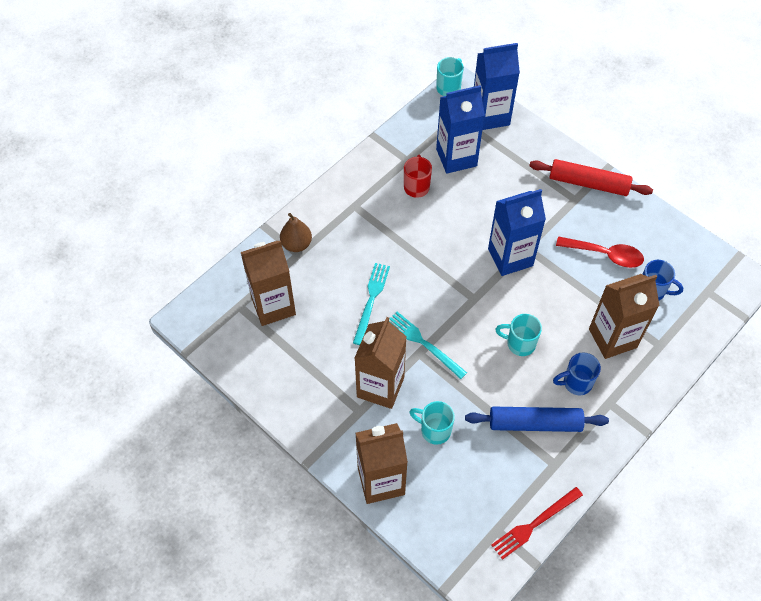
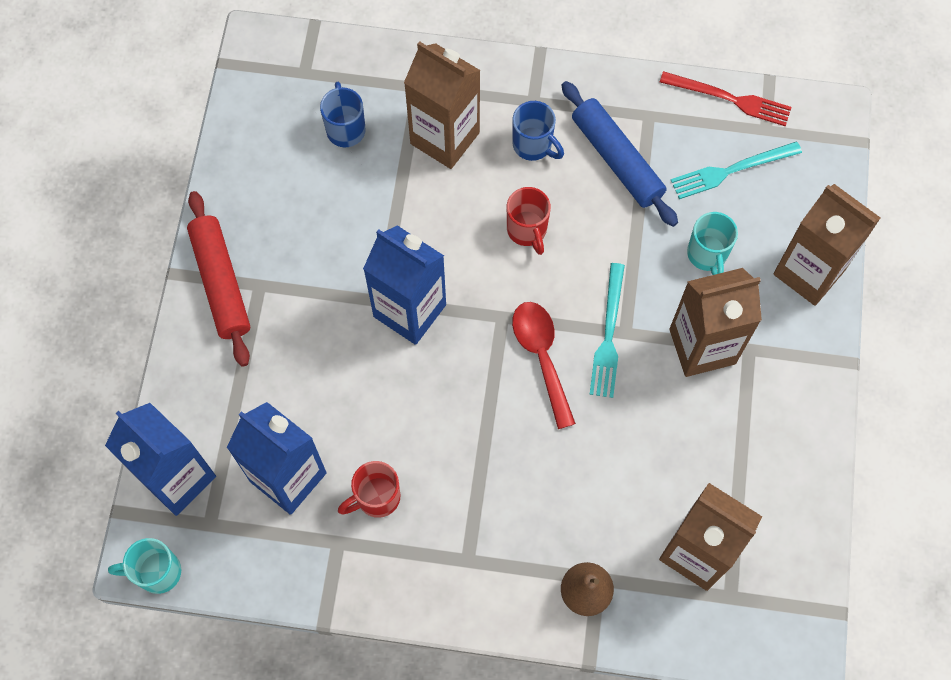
camera: 125 degrees left, 10 degrees up
turquoise fork [353,263,390,345] -> turquoise fork moved to [671,141,802,199]
turquoise mug [495,314,542,356] -> red mug [507,187,551,255]
red spoon [556,236,644,268] -> red spoon moved to [512,302,576,429]

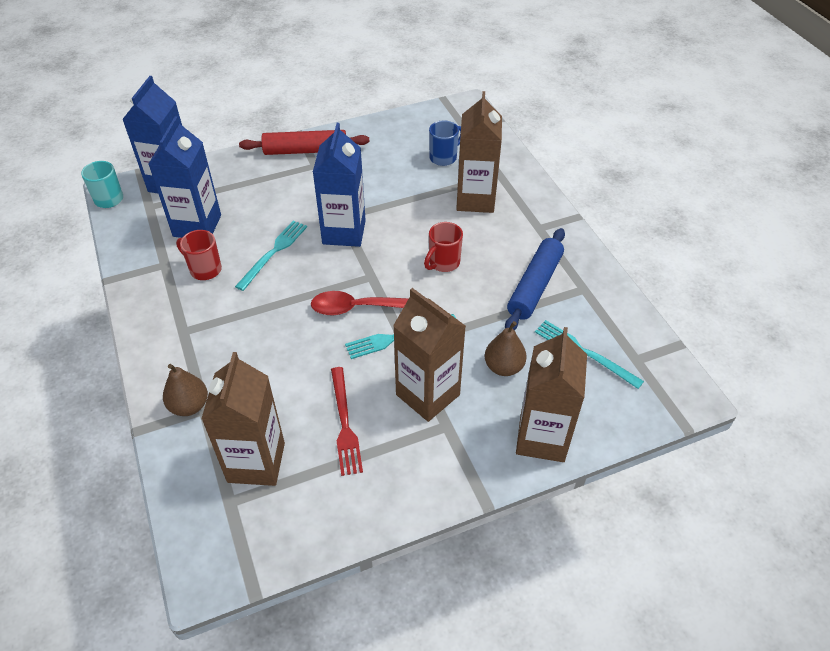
camera: 60 degrees right, 20 degrees down
red rolling pin [187,191,250,367] -> red rolling pin turned 45 degrees clockwise [239,130,369,155]
blue mug [512,101,564,161] -> none
red spoon [512,302,576,429] -> red spoon turned 135 degrees counterclockwise [311,291,409,315]
red fork [660,71,792,126] -> red fork moved to [331,367,363,476]
turquoise mug [687,212,738,275] -> brown pear [485,321,527,376]
none -> turquoise fork [235,220,307,291]

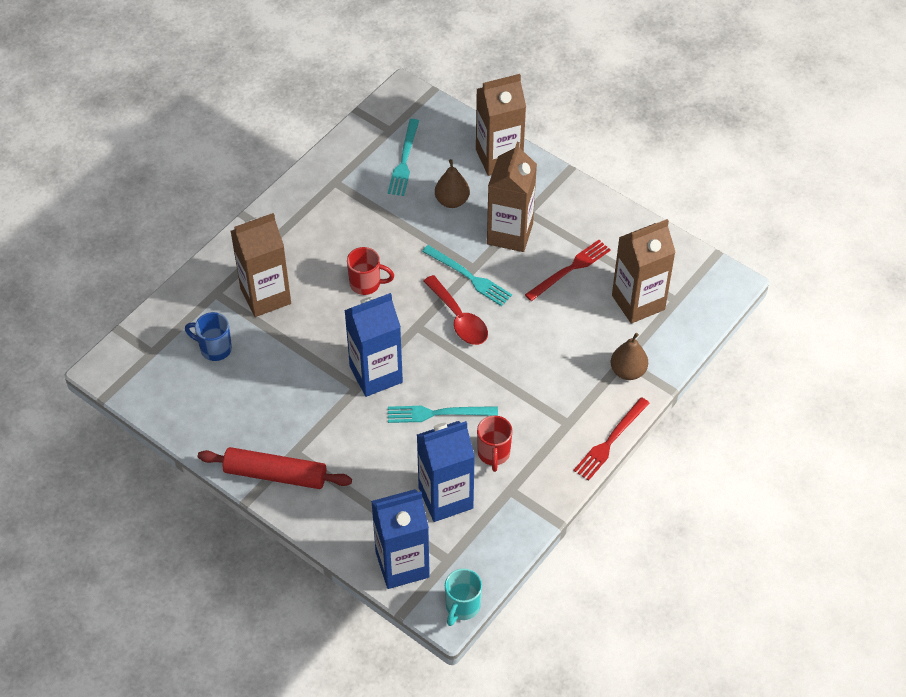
camera: 120 degrees left, 5 degrees up
red rolling pin [239,130,369,155] -> red rolling pin turned 45 degrees counterclockwise [198,447,352,489]
blue rolling pin [505,228,565,330] -> none
none -> red fork [573,397,650,481]

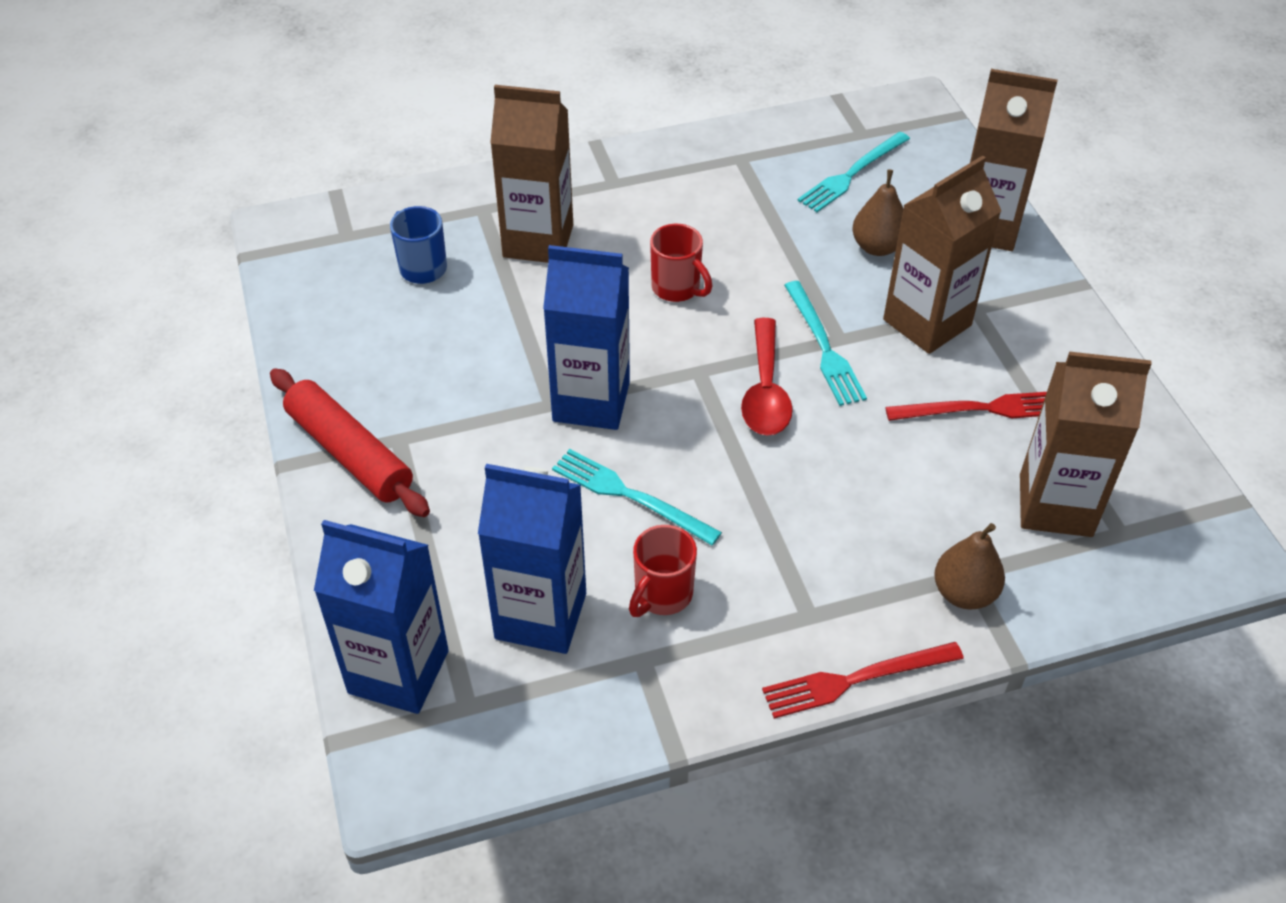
camera: 35 degrees right, 5 degrees down
turquoise mug [445,569,482,626] -> none

